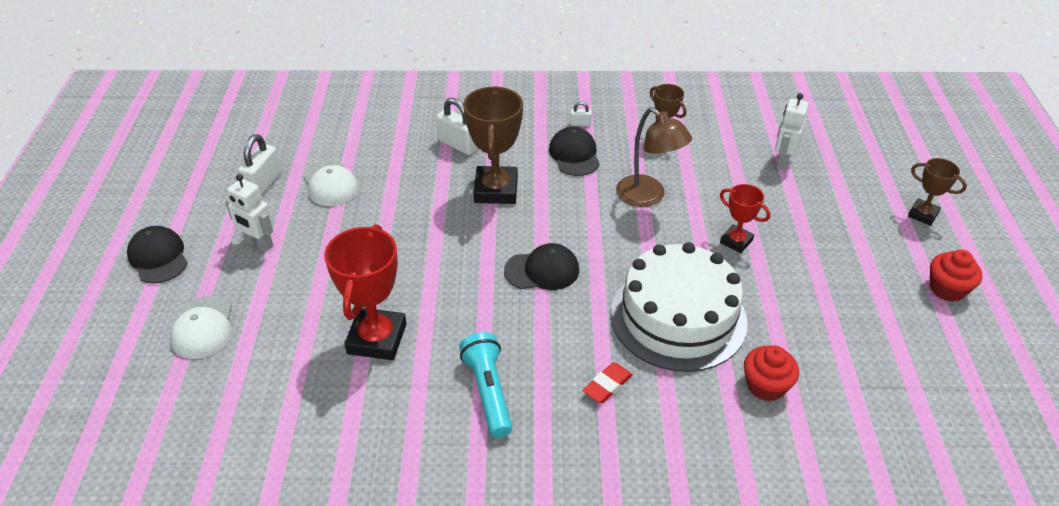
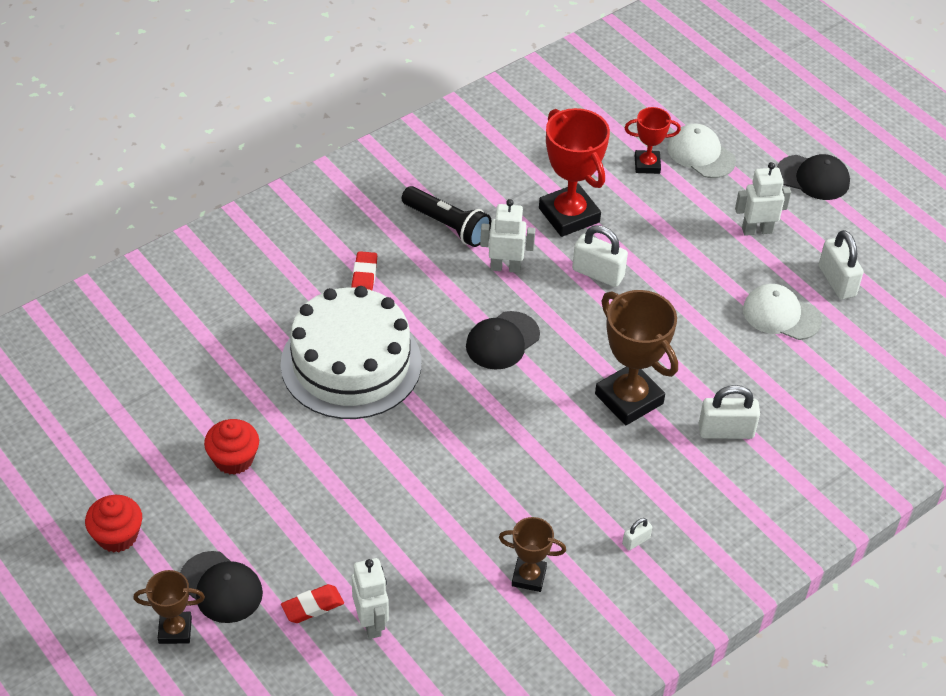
camera: 140 degrees right, 5 degrees up
turquoise flashlight [459,332,512,438] -> black flashlight [402,186,491,247]
black cap [549,127,600,176] -> black cap moved to [180,551,263,623]
brown lamp [616,107,692,207] -> none
red trophy [720,184,770,253] -> red trophy moved to [624,107,681,174]
red cupcake [744,345,799,401] -> red cupcake moved to [204,419,259,475]
none -> red eraser [281,584,344,623]
none -> white robot [480,199,536,273]
none -> white padlock [572,225,628,287]

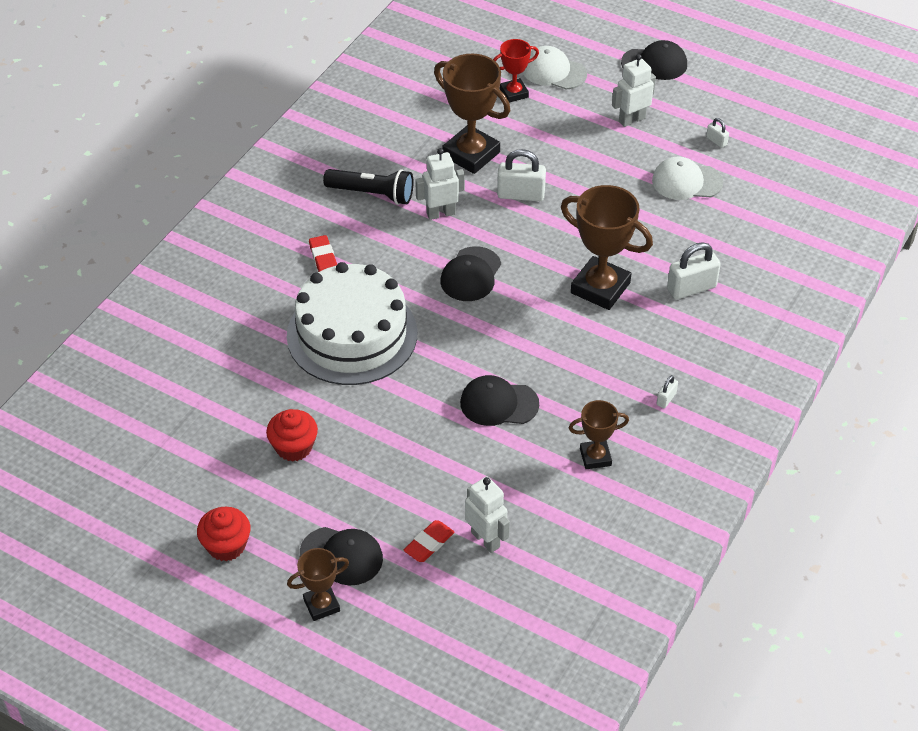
camera: 20 degrees left, 0 degrees up
red trophy [539,108,610,237] -> brown trophy [434,54,510,174]
white padlock [819,230,864,300] -> white padlock [706,118,729,148], size x0.50
none -> black cap [460,375,539,426]

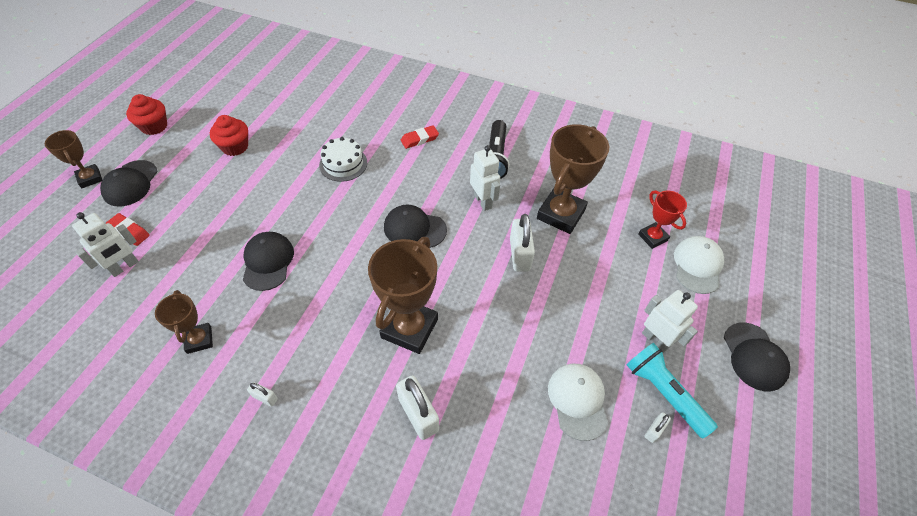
camera: 80 degrees right, 5 degrees up
white cake [287,262,417,385] -> white cake [319,137,367,182], size x0.48
none -> turquoise flashlight [626,343,718,438]

